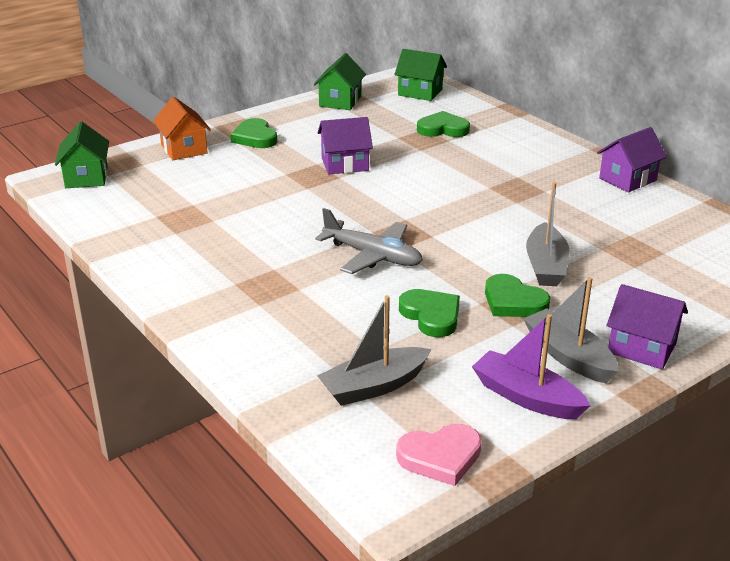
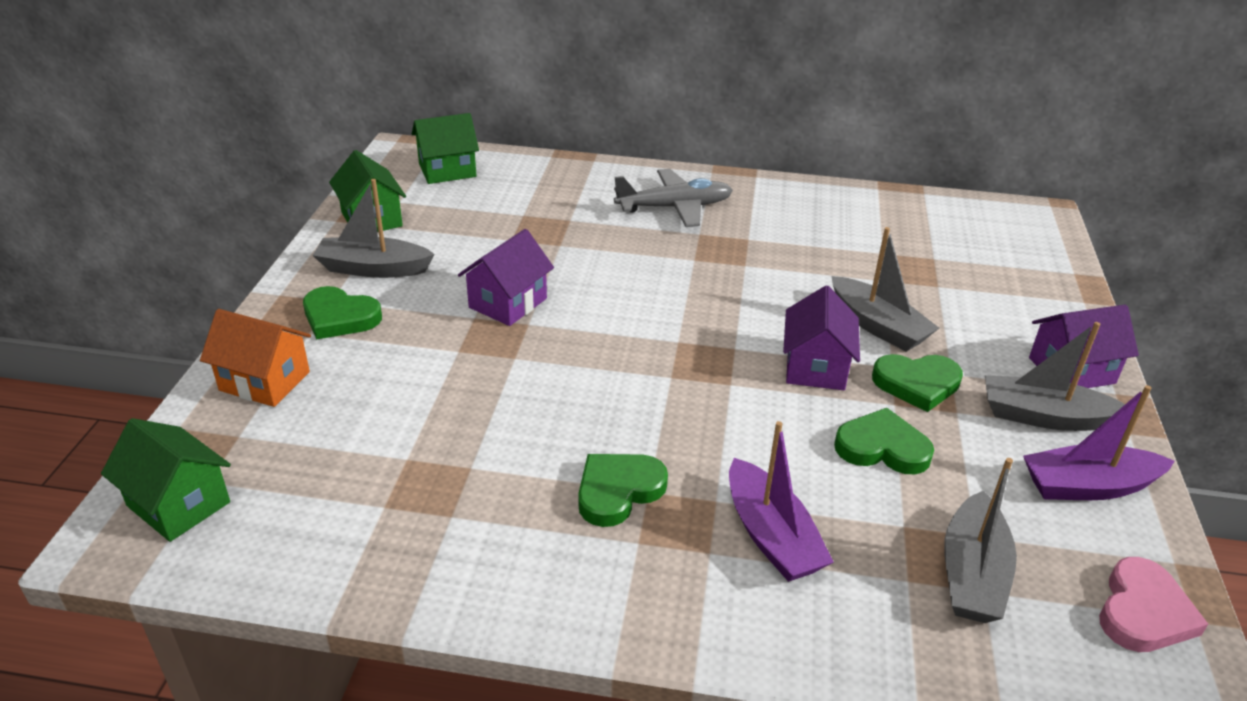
camera: 45 degrees left, 5 degrees up
grey plane [315,208,423,274] -> grey plane moved to [614,169,733,227]
green heart [417,111,470,137] -> green heart moved to [578,454,668,527]
purple house [597,127,667,192] -> purple house moved to [783,286,860,390]
none -> grey boat [313,179,435,278]
none -> purple boat [729,421,834,582]

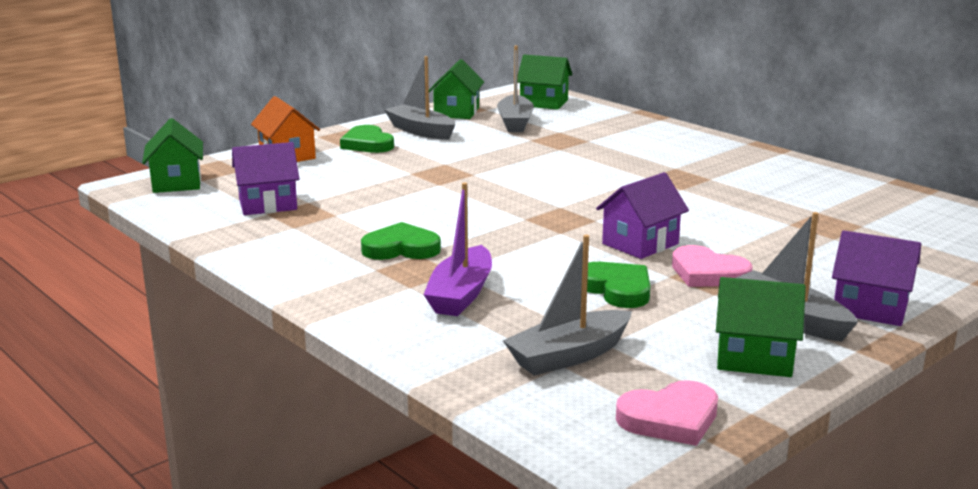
camera: 40 degrees right, 15 degrees down
purple house [458,229,554,326] -> purple house moved to [232,142,299,215]
grey plane [614,169,733,227] -> none
grey boat [831,227,939,351] -> grey boat moved to [497,46,534,132]
green heart [872,354,963,412] -> pink heart [672,245,752,287]
purple boat [1023,385,1175,500] -> green house [716,277,806,377]

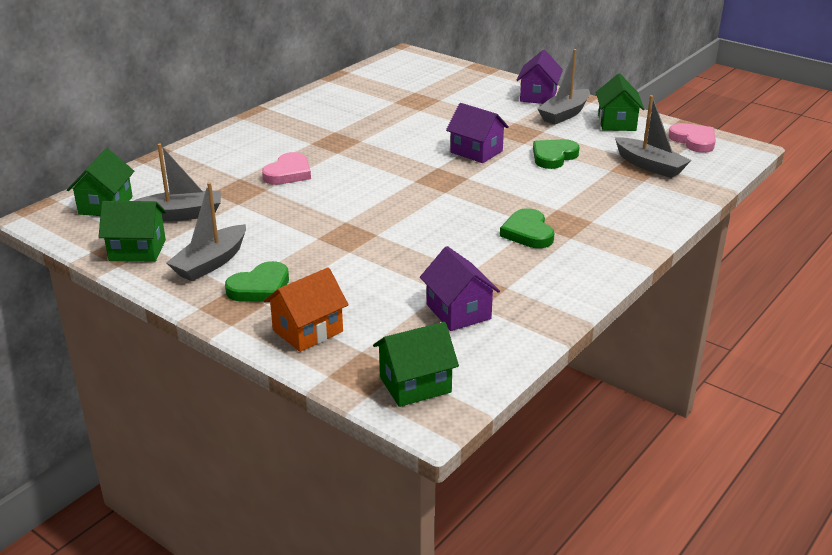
camera: 100 degrees left, 10 degrees up
purple boat [423,183,492,316] -> none
pink heart [672,245,752,287] -> pink heart moved to [262,152,311,185]

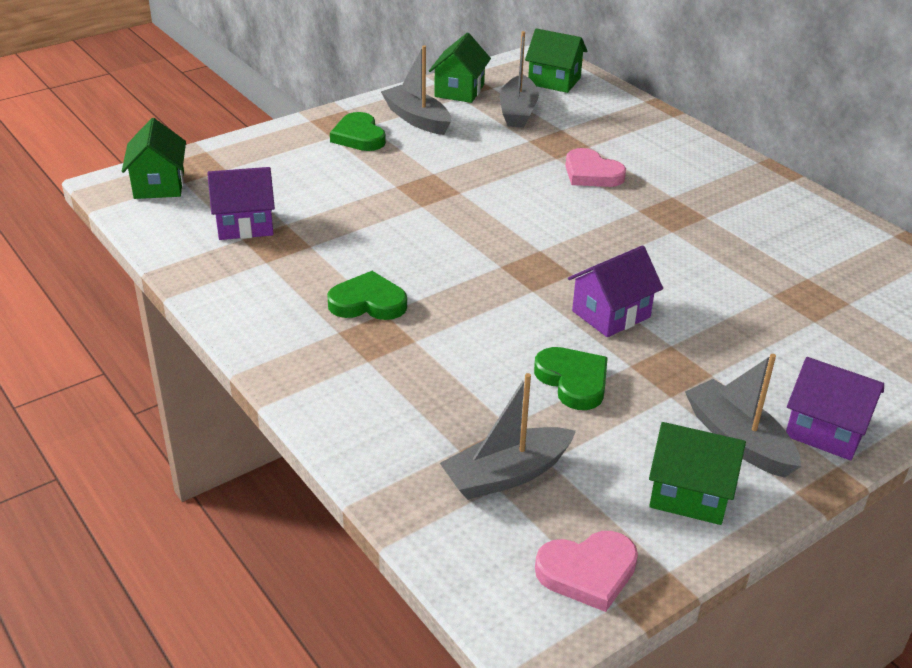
camera: 105 degrees right, 5 degrees up
orange house [264,267,349,352] -> none

